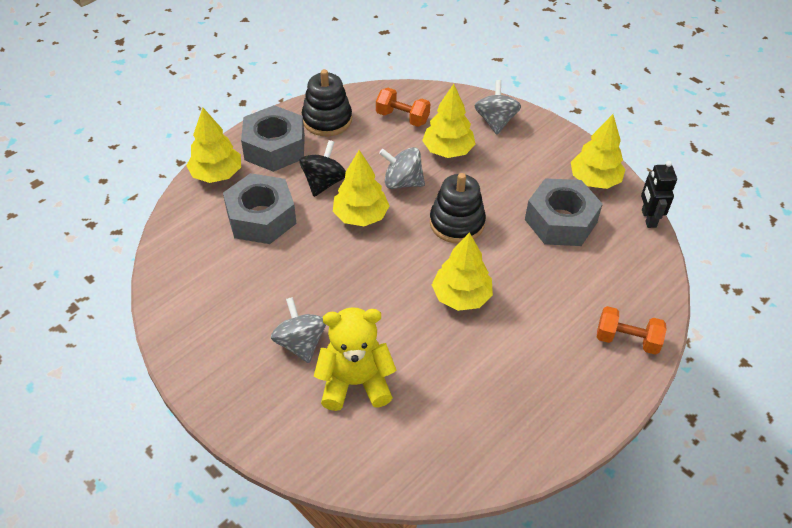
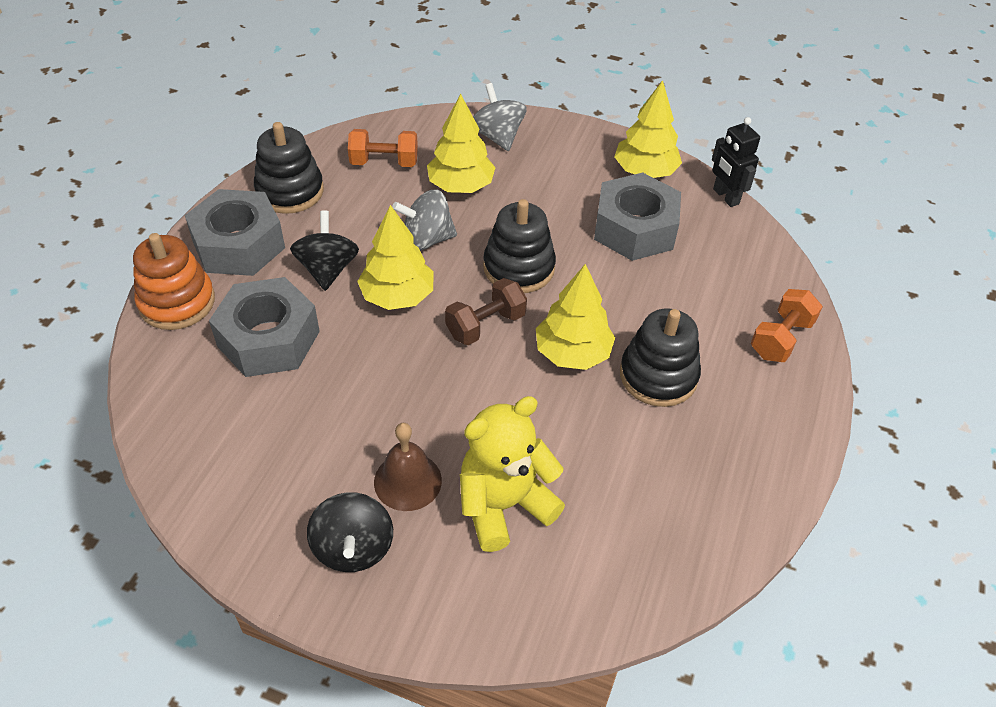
camera: 25 degrees left, 0 degrees up
yellow tree [186,108,241,183] -> orange stacking toy [133,233,215,330]
grey spinning top [271,297,326,363] -> brown bell [374,423,442,511]
orange dumbbell [597,306,667,355] -> orange dumbbell turned 45 degrees counterclockwise [751,289,823,362]
none -> black spinning top [307,492,393,572]
none -> brown dumbbell [445,278,527,345]
none -> black stacking toy [620,309,701,407]

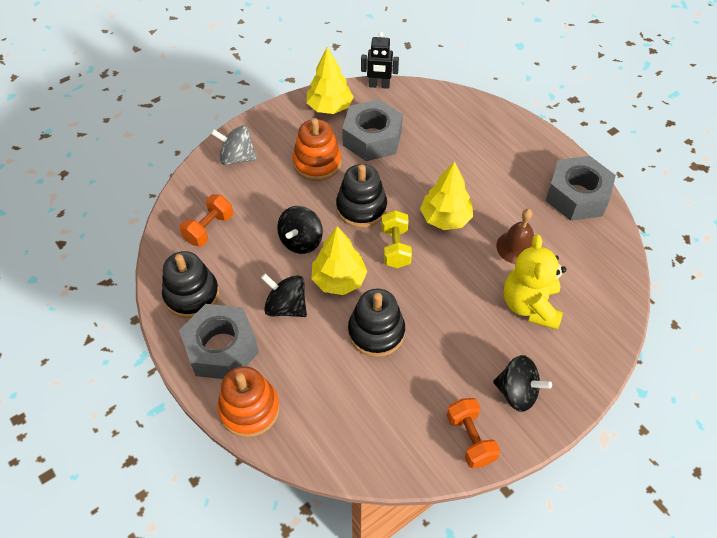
camera: 55 degrees left, 5 degrees up
grey nut [209,277,320,377] -> grey nut moved to [545,156,616,221]
brown bell [374,423,442,511] -> brown bell moved to [496,209,534,264]
grey spinning top [392,190,457,251] -> black spinning top [277,206,323,254]
yellow tree [427,94,496,193] -> none
brown dumbbell [445,278,527,345] -> yellow dumbbell [381,210,412,268]
black stacking toy [620,309,701,407] -> black stacking toy moved to [348,289,405,357]
orange dumbbell [751,289,823,362] -> orange dumbbell moved to [446,398,500,468]
none -> orange stacking toy [292,118,341,181]

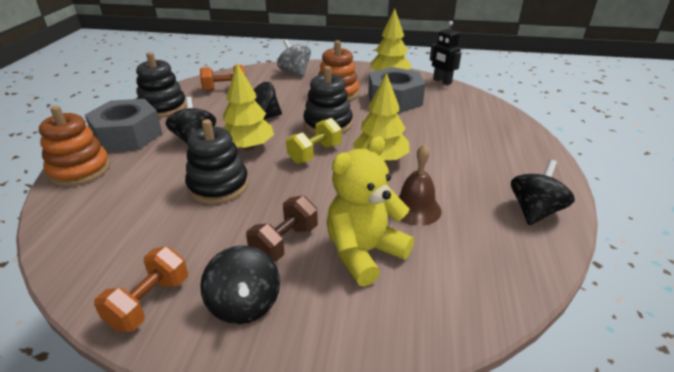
camera: 45 degrees right, 20 degrees down
grey nut [545,156,616,221] -> black spinning top [511,160,575,225]
none -> brown dumbbell [246,196,318,262]

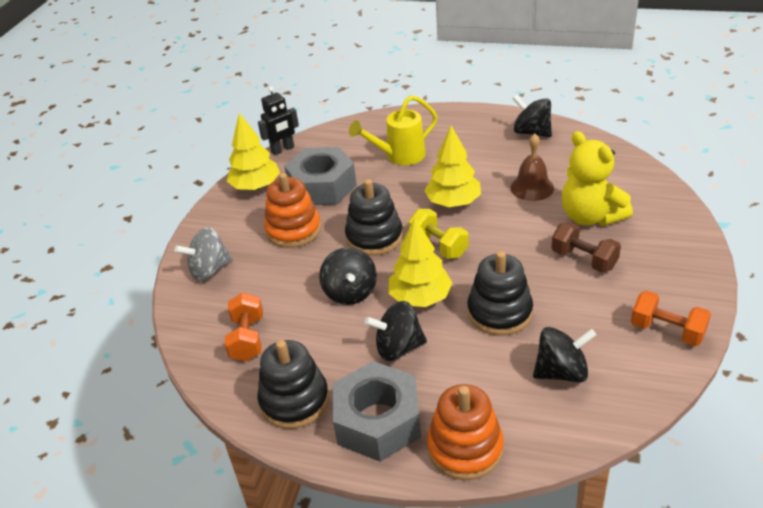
camera: 80 degrees left, 5 degrees up
black spinning top [200,245,280,324] -> black spinning top moved to [533,327,596,383]
none -> yellow watering can [349,95,438,165]

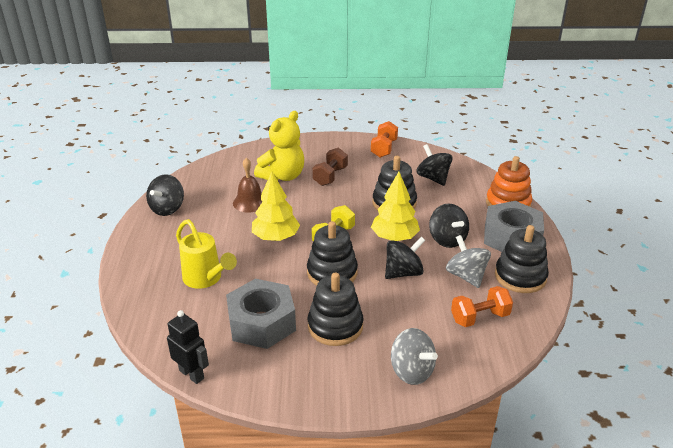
camera: 110 degrees left, 5 degrees down
yellow tree [227,113,280,190] -> none
orange stacking toy [264,173,321,248] -> black stacking toy [308,272,363,346]
none -> grey spinning top [446,235,491,288]

